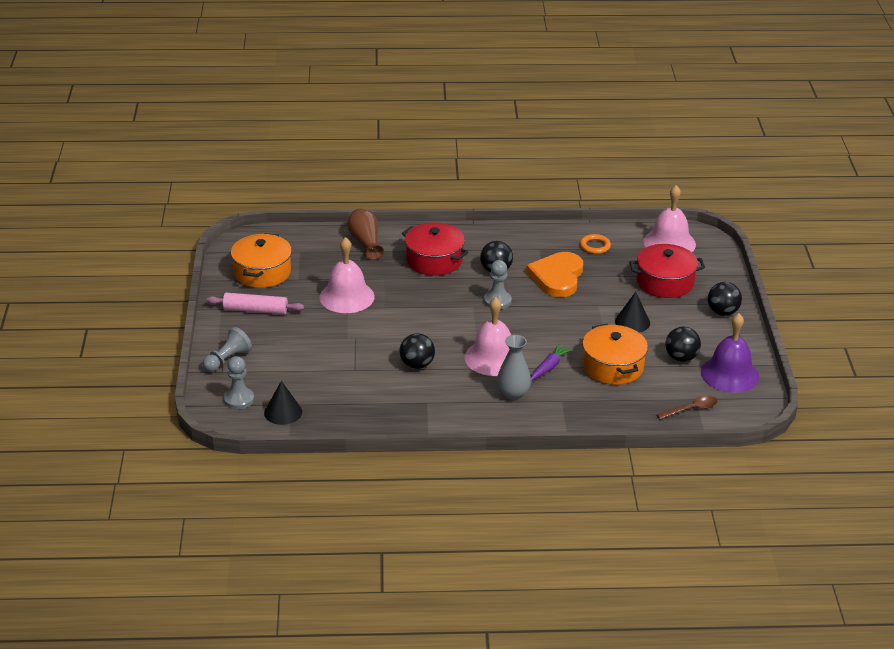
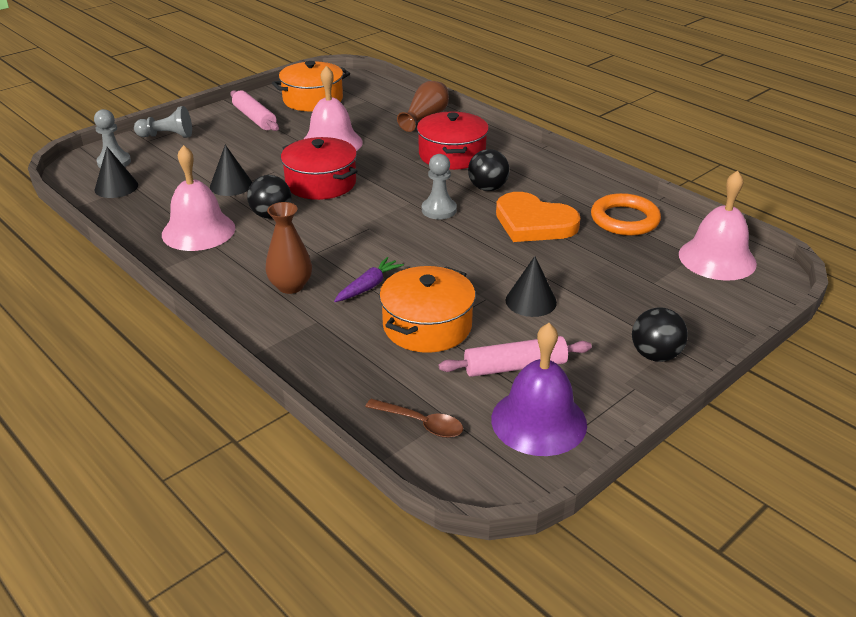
camera: 50 degrees right, 0 degrees up
pink bell [465,297,511,376] -> pink bell moved to [162,145,235,251]
grey vase [497,335,531,400] -> brown vase [265,202,312,294]
orange heart [526,252,583,297] -> orange heart turned 120 degrees counterclockwise [496,192,580,242]
purple carrot [531,344,572,380] -> purple carrot turned 45 degrees counterclockwise [334,257,404,302]
orange ring [580,234,611,254] -> orange ring [591,193,661,236], size x1.64
red pot [629,244,705,298] -> red pot moved to [281,137,358,200]
black ball [665,327,701,362] -> pink rolling pin [439,336,592,377]
none -> black cone [210,145,252,196]

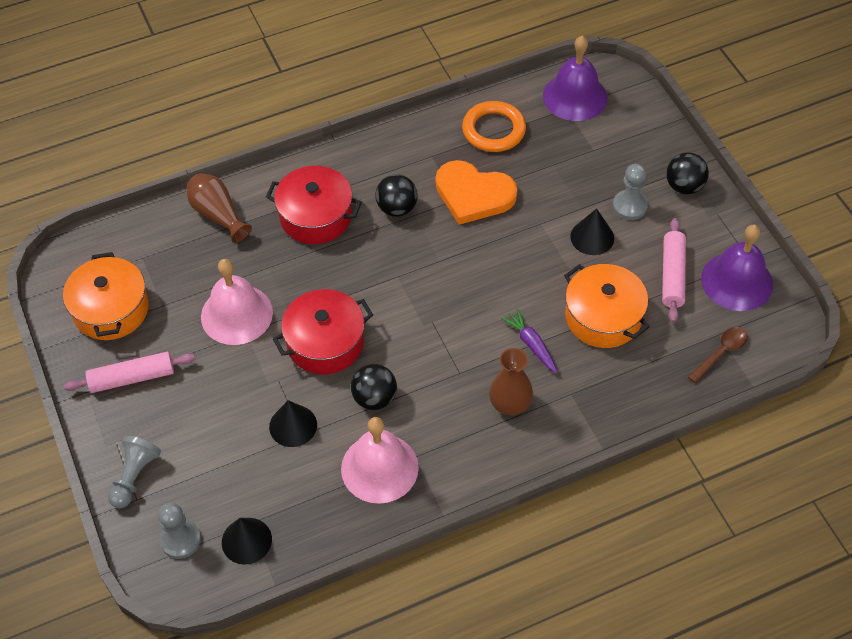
camera: 70 degrees left, 20 degrees up
grey pawn [422,154,457,219] -> grey pawn moved to [613,164,648,220]
orange heart [496,192,580,242] -> orange heart turned 60 degrees clockwise [436,160,517,225]
pink bell [679,170,757,281] -> purple bell [543,36,608,121]

